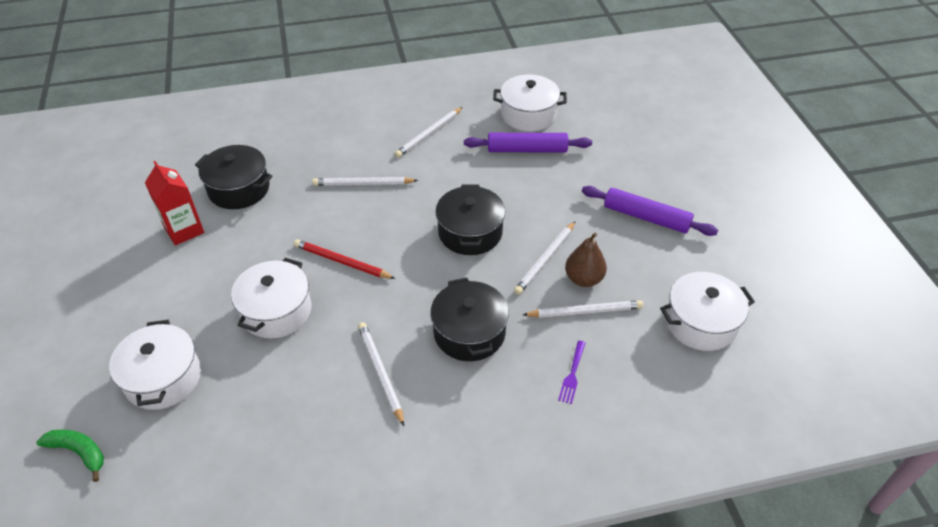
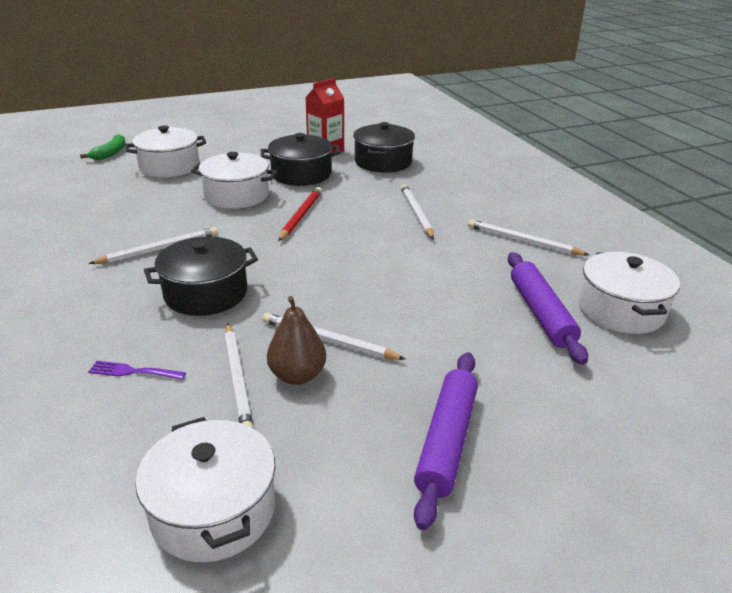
camera: 80 degrees right, 15 degrees down
black pot [435,184,505,255] -> black pot moved to [261,133,341,186]

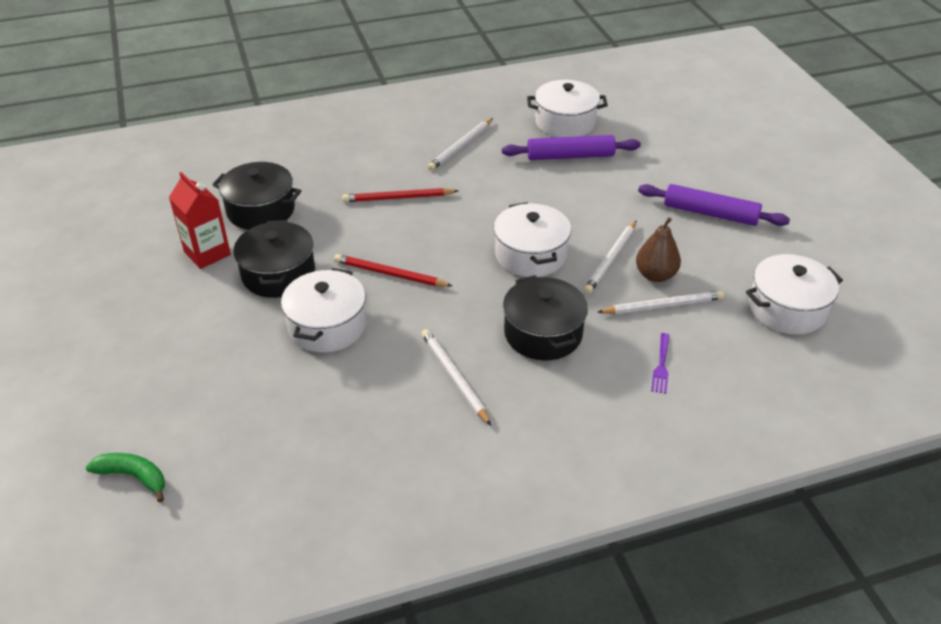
camera: 85 degrees left, 10 degrees up
white pot [125,125,206,177] -> white pot moved to [494,202,571,277]
white pencil [401,184,434,239] -> red pencil [342,188,458,202]

